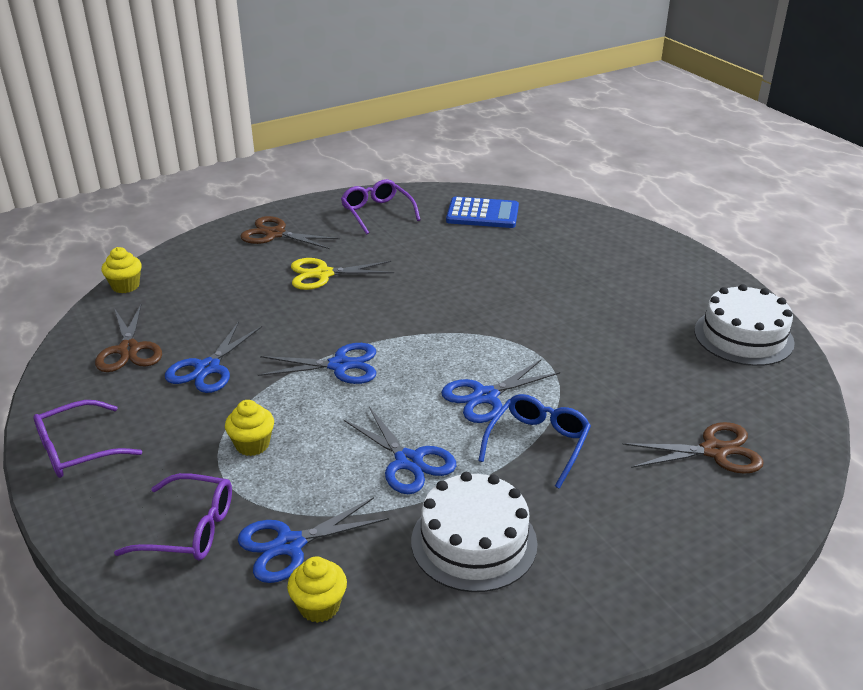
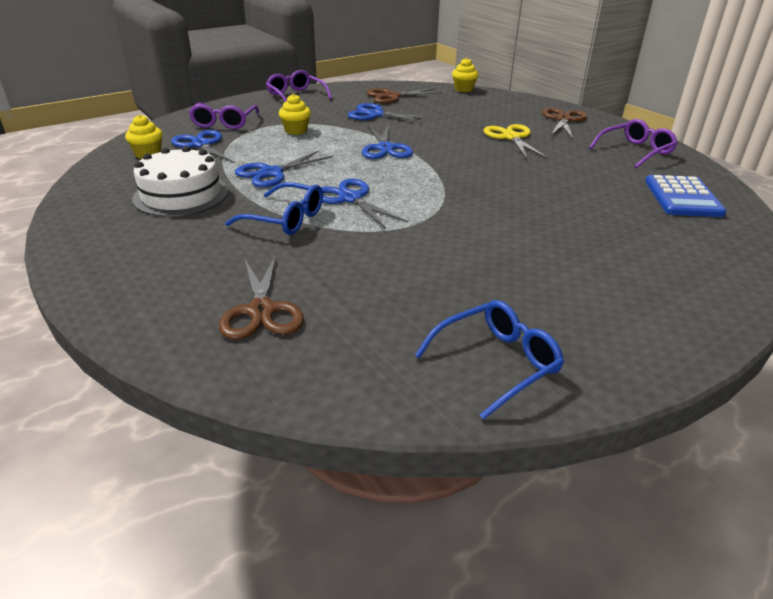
camera: 85 degrees right, 0 degrees up
white cake [694,284,795,366] -> blue glasses [415,300,564,420]

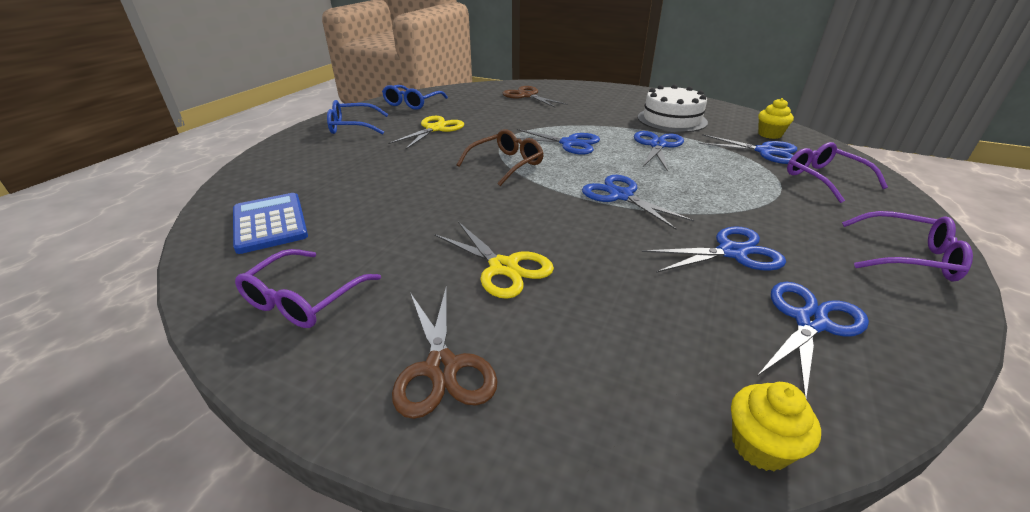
camera: 150 degrees right, 0 degrees up
blue glasses [225,182,323,235] -> blue glasses moved to [327,100,388,134]
yellow cupcake [279,94,311,135] -> none
brown scissors [367,88,442,104] -> blue scissors [757,282,869,397]
none -> yellow scissors [388,116,464,149]
none -> brown glasses [456,129,544,186]

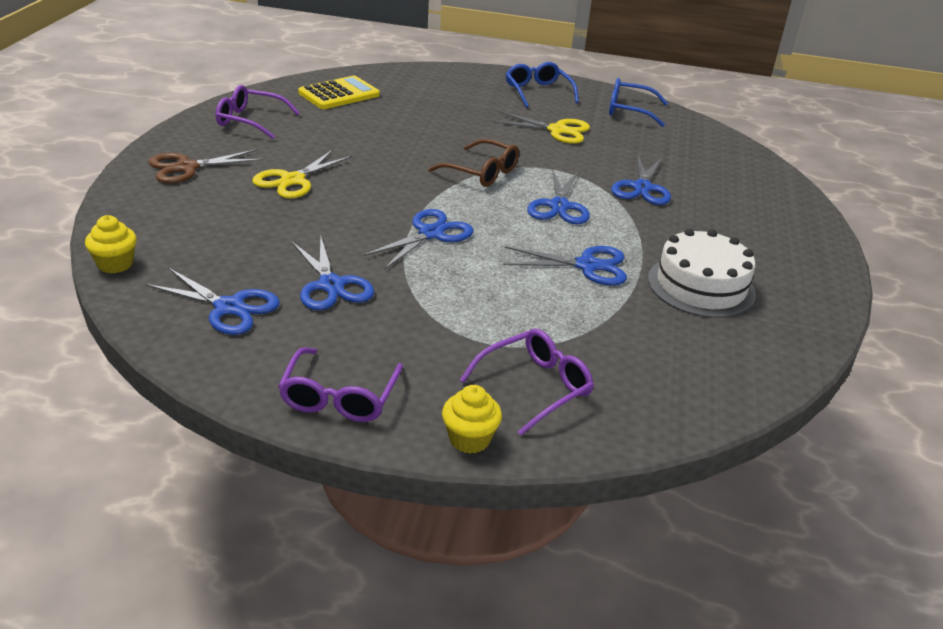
camera: 75 degrees right, 0 degrees up
blue calculator [233,193,308,254] -> yellow calculator [298,76,380,109]
brown scissors [503,86,568,107] -> none
blue scissors [698,134,797,164] -> blue scissors moved to [611,155,671,205]
yellow cupcake [758,98,794,139] -> yellow cupcake moved to [442,385,502,453]

